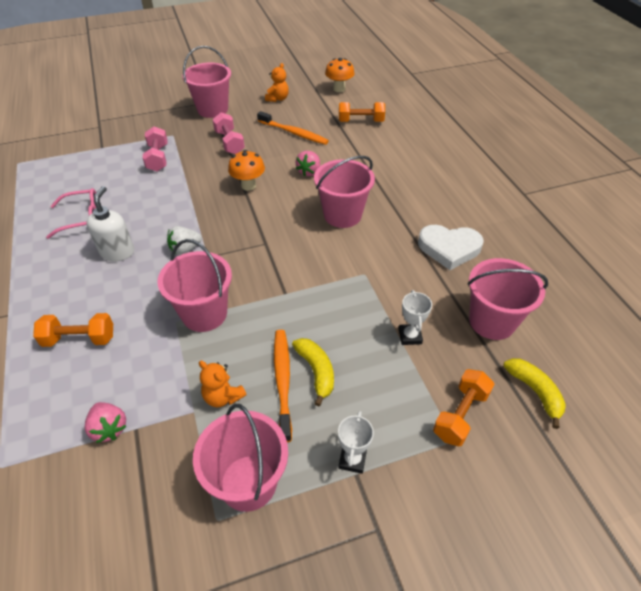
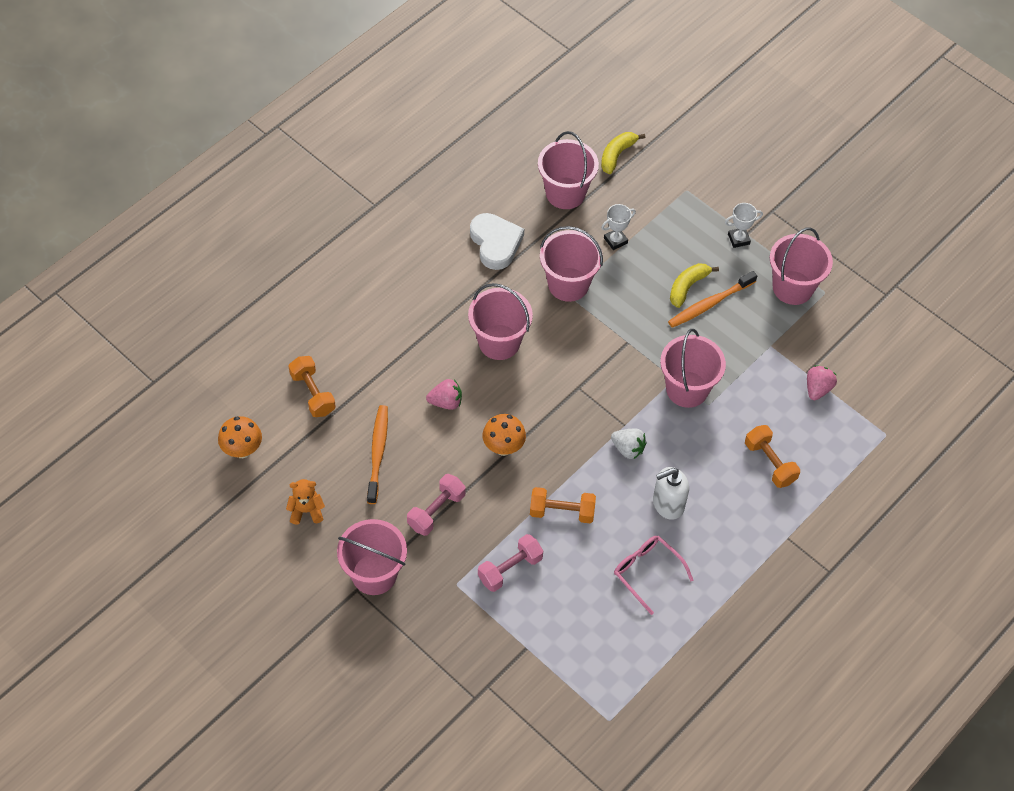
camera: 120 degrees left, 10 degrees up
orange teddy bear [199,361,247,407] -> none
orange dumbbell [433,369,495,447] -> orange dumbbell moved to [530,487,596,523]
none -> pink bucket [540,226,603,302]

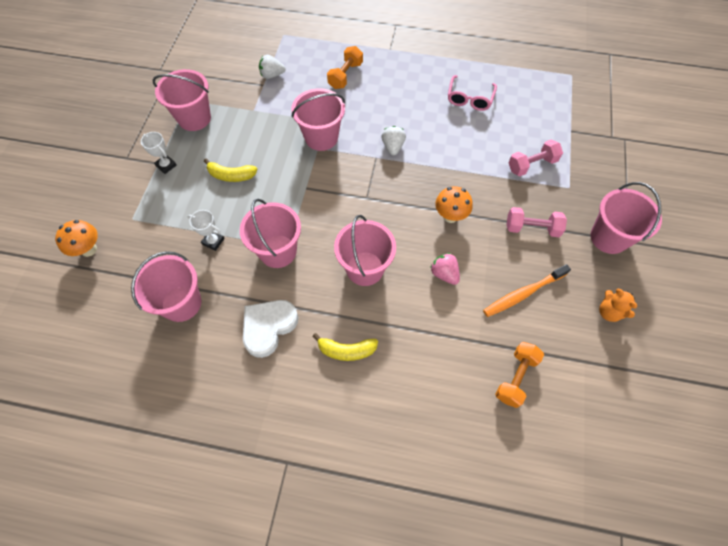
camera: 120 degrees left, 5 degrees up
orange mushroom [218,416,262,458] -> orange mushroom moved to [55,220,98,257]
pink dumbbell [478,534,543,592] -> pink dumbbell turned 45 degrees counterclockwise [508,139,563,176]
orange dumbbell [530,487,596,523] -> none
yellow banana [601,132,645,174] -> yellow banana moved to [312,333,378,361]
white soap dispenser [653,467,689,520] -> none
orange toothbrush [668,271,757,328] -> none
pink strawberry [807,365,837,400] -> white strawberry [259,55,286,79]

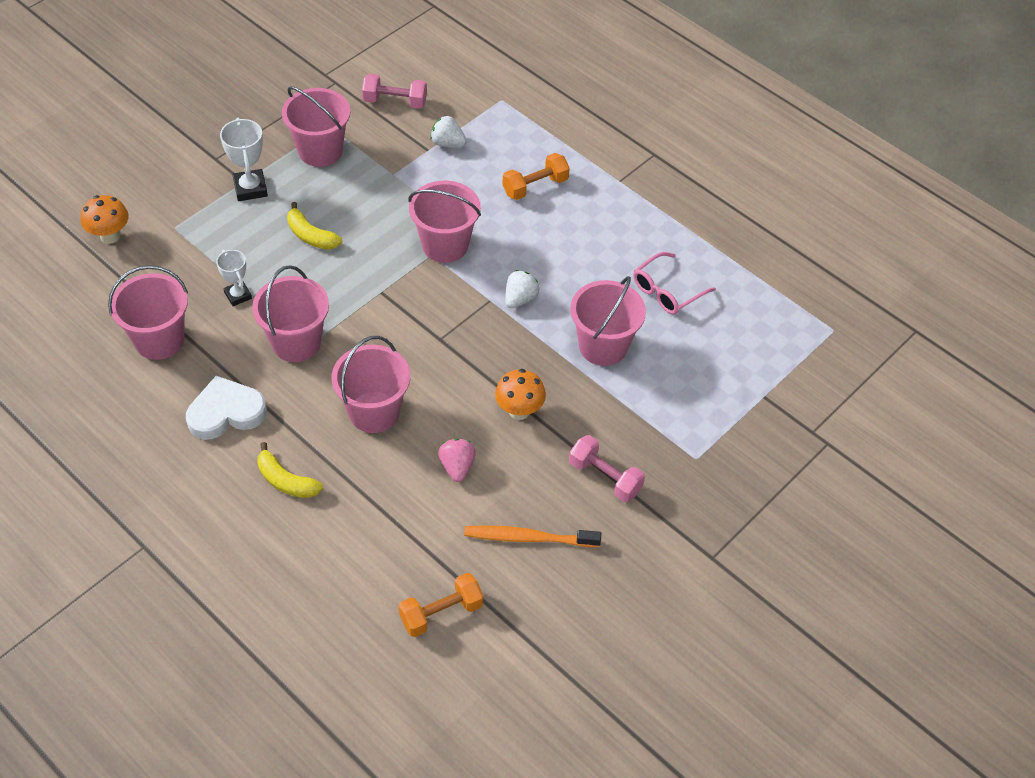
camera: 30 degrees right, 10 degrees down
white trophy [141,132,177,174] -> white trophy [220,118,268,201], size x1.50
pink dumbbell [508,139,563,176] -> pink dumbbell moved to [362,74,427,109]
pink bucket [590,182,662,254] -> pink bucket moved to [570,276,646,366]
orange teddy bear [599,289,637,322] -> none

